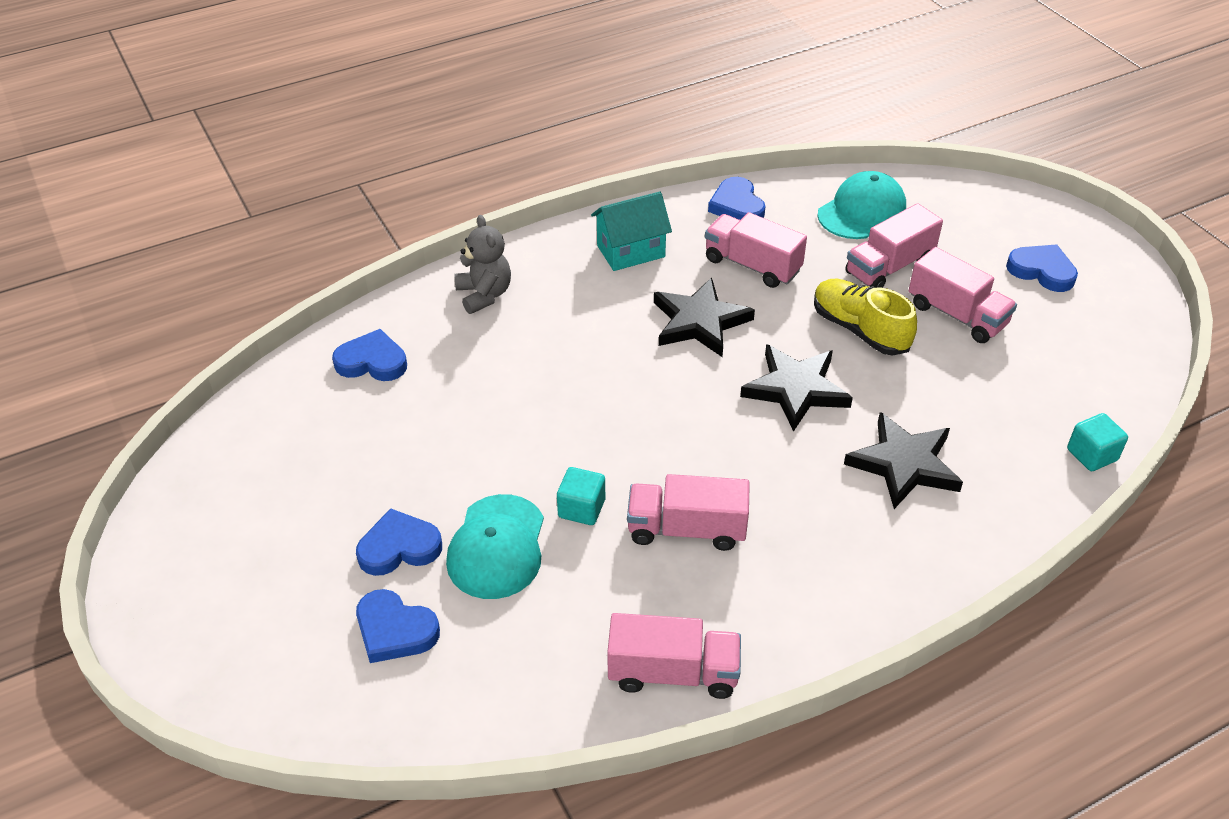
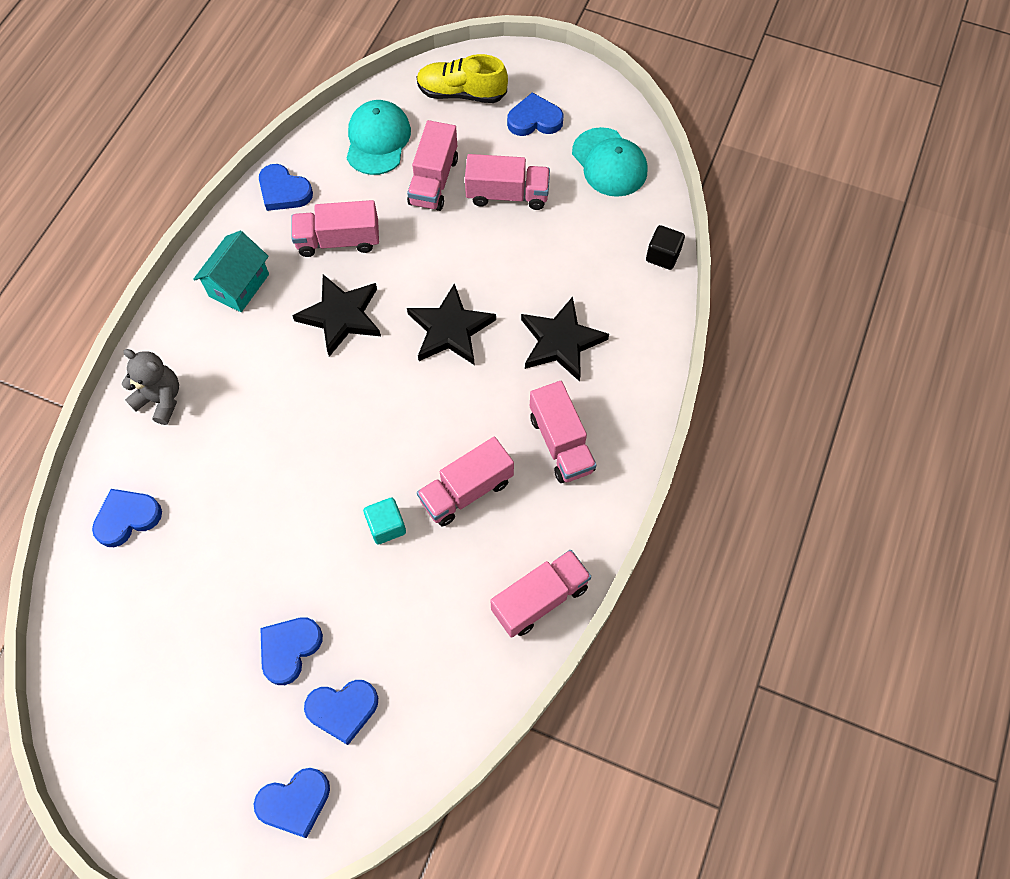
camera: 40 degrees left, 20 degrees up
turquoise cap [446,494,544,599] -> turquoise cap moved to [572,127,648,197]
yellow shoe [814,279,917,355] -> yellow shoe moved to [416,54,508,103]
turquoise cube [1067,413,1128,471] -> black cube [646,225,685,270]
none -> blue heart [254,768,330,838]
none -> pink truck [530,381,596,483]

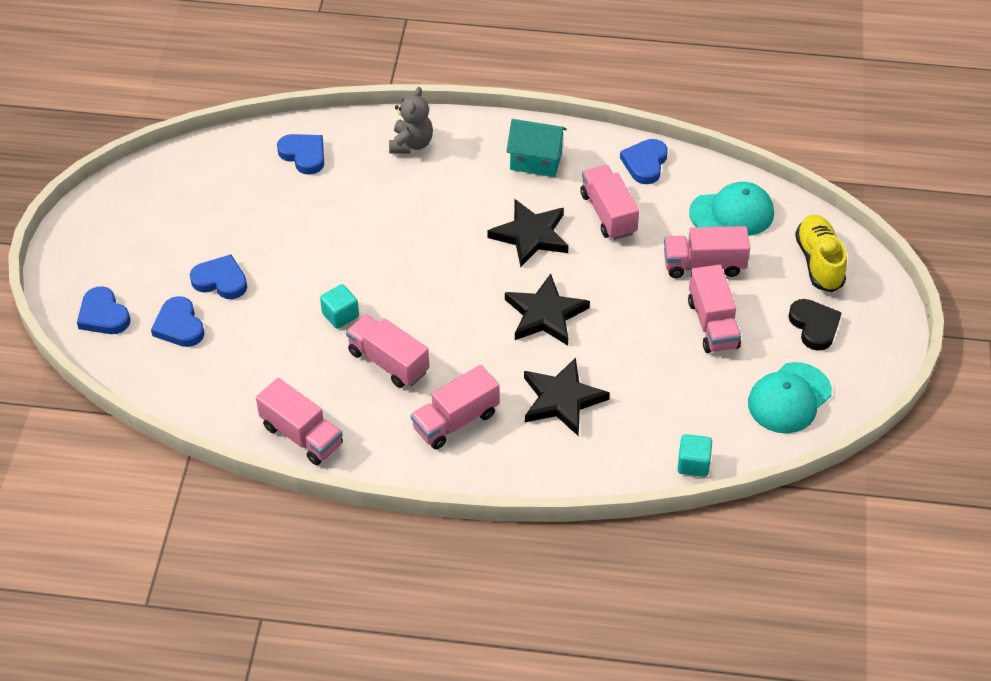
camera: 75 degrees right, 15 degrees down
blue heart [507,92,564,136] -> black heart [788,299,842,351]
black cube [646,225,685,270] -> turquoise cube [677,434,712,477]

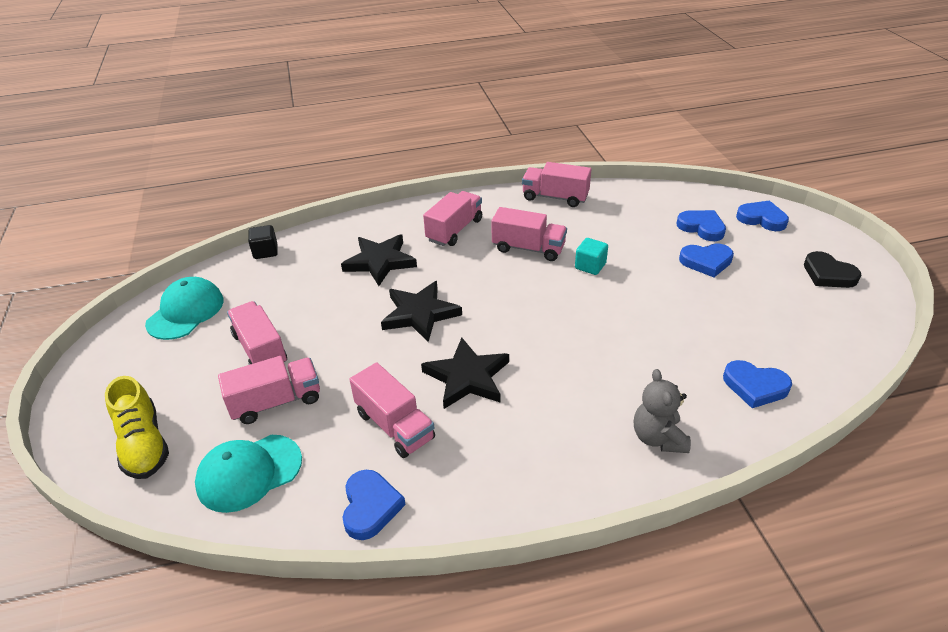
camera: 160 degrees right, 10 degrees down
turquoise house [506,119,567,177] -> none
turquoise cube [677,434,712,477] -> black cube [248,225,278,259]
black heart [788,299,842,351] -> black heart moved to [804,251,861,288]

